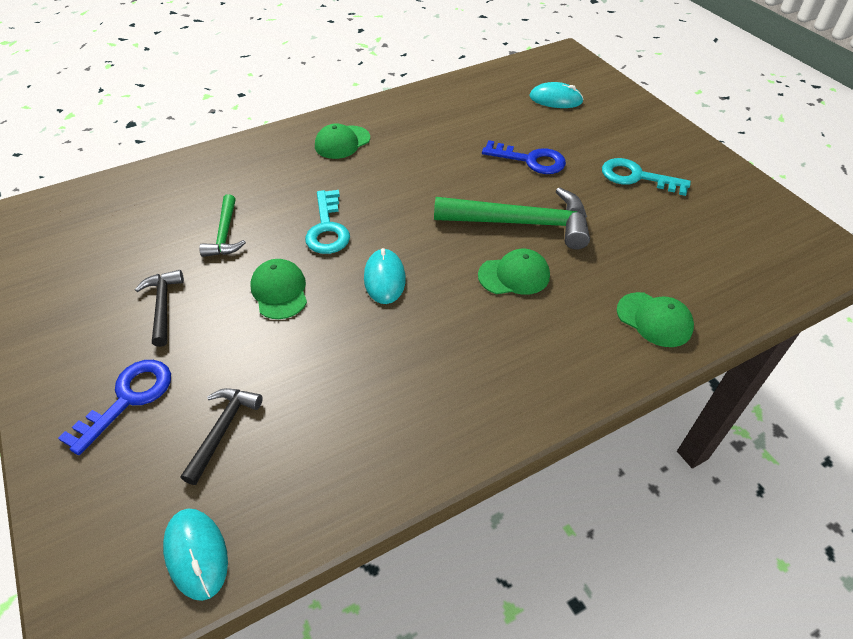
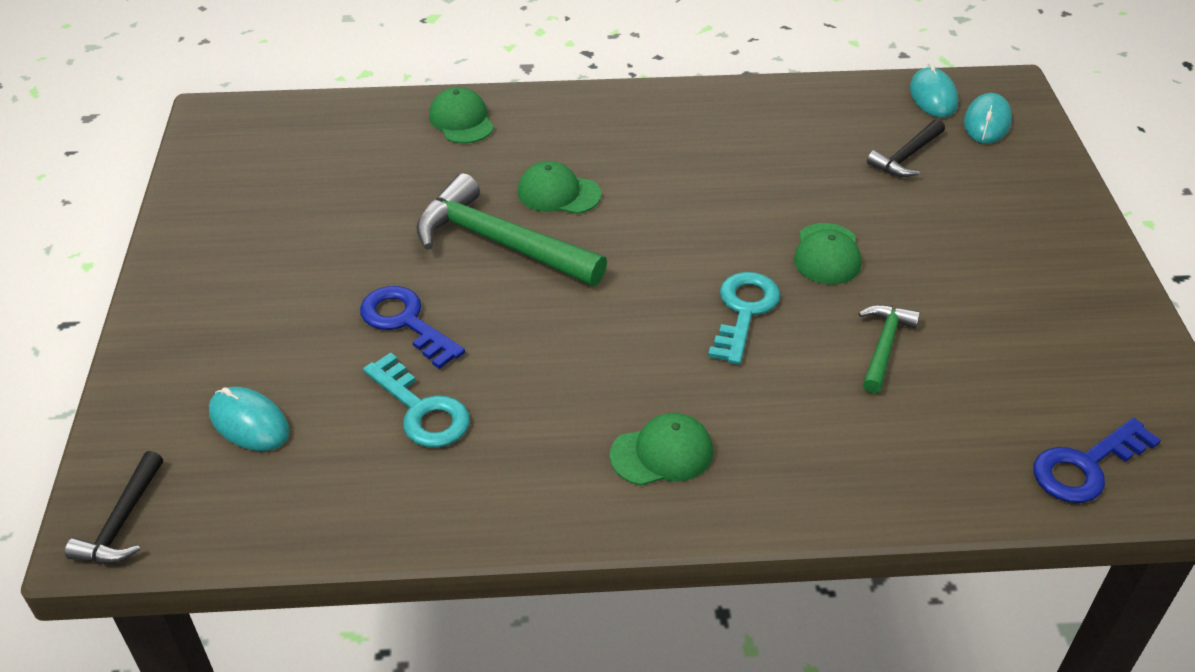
camera: 155 degrees left, 5 degrees down
blue key [58,360,171,455] -> blue key moved to [1033,418,1161,503]
black hammer [135,270,184,347] -> black hammer moved to [65,451,163,563]
turquoise mouse [364,248,406,304] -> turquoise mouse moved to [964,93,1012,144]
turquoise key [602,158,691,196] -> turquoise key moved to [363,353,470,448]

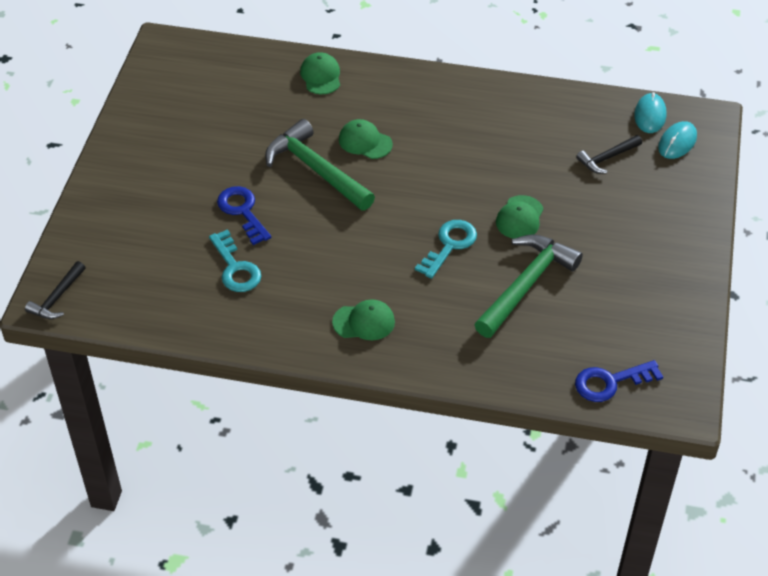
camera: 15 degrees right, 5 degrees up
turquoise mouse [209,387,290,451] -> none
green hammer [858,305,920,393] -> green hammer [474,234,583,338], size x1.88

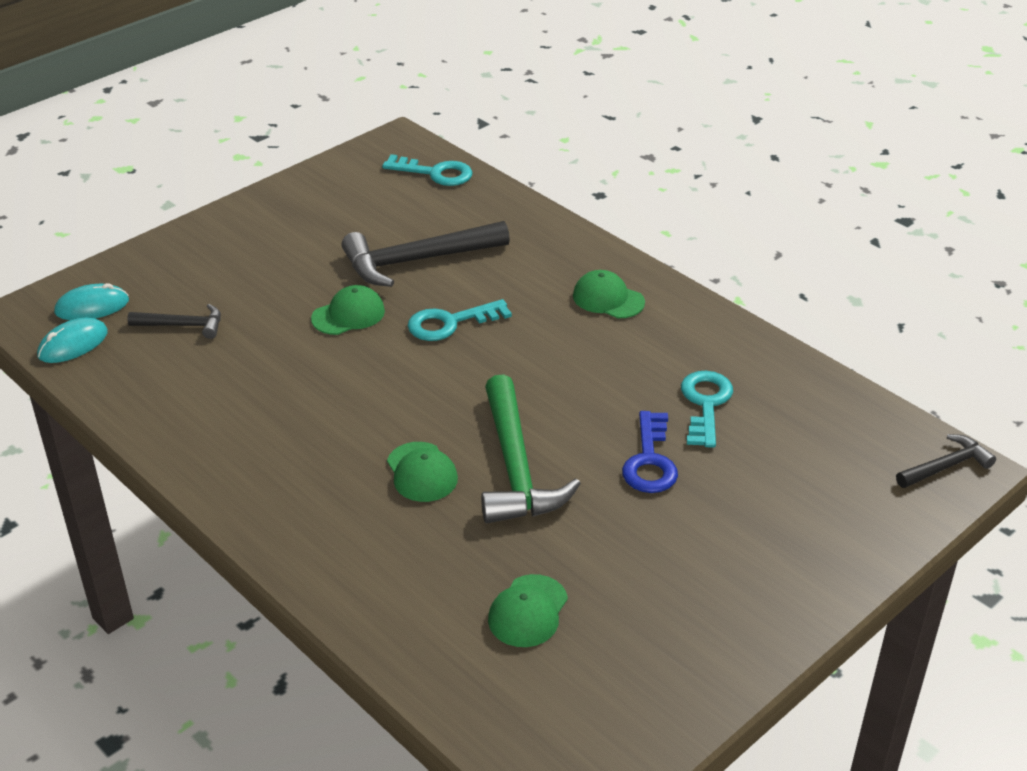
camera: 145 degrees left, 10 degrees down
green cap [300,52,340,94] -> green cap moved to [488,574,568,647]
green hammer [474,234,583,338] -> black hammer [342,221,510,287]
blue key [575,360,663,402] -> turquoise key [382,154,473,186]

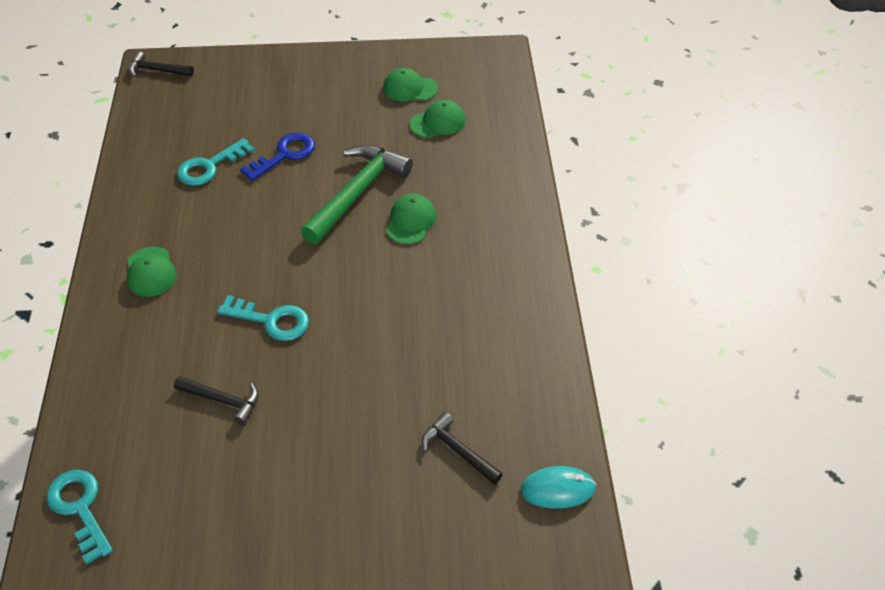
camera: 140 degrees left, 10 degrees up
turquoise mouse [54,283,129,320] -> none
green cap [311,285,385,335] -> green cap moved to [383,68,438,101]
black hammer [342,221,510,287] -> black hammer [174,376,259,425], size x0.53

